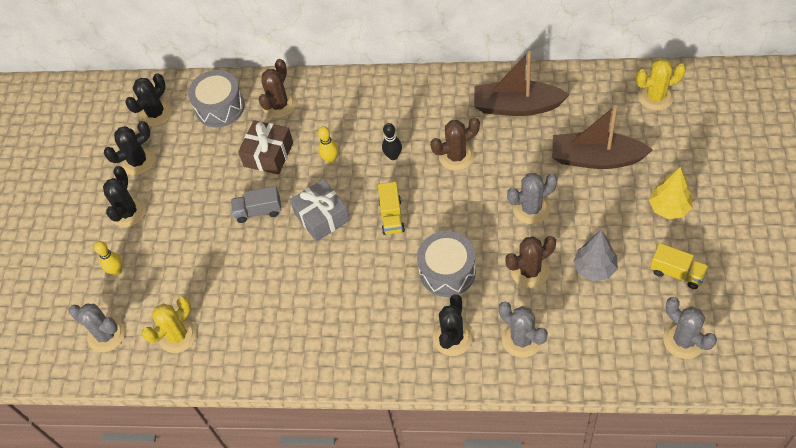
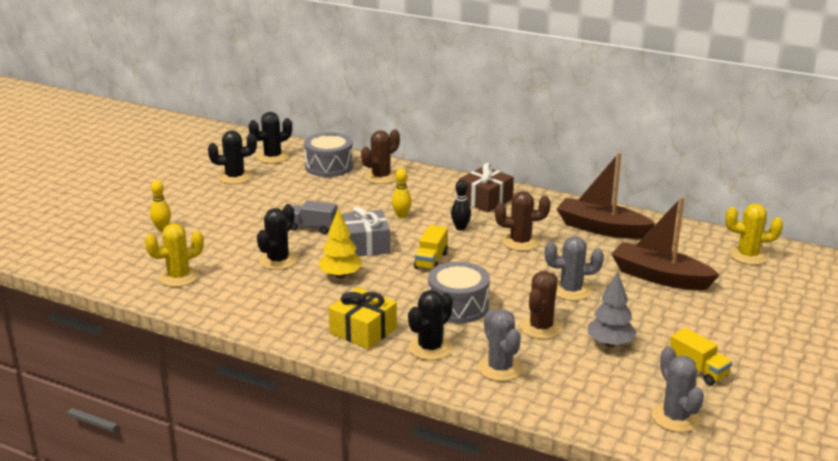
camera: 15 degrees right, 30 degrees down
grey cactus [69,304,125,352] -> none
black cactus [103,166,146,227] -> black cactus moved to [257,204,298,270]
brown gift [238,120,293,174] -> brown gift moved to [459,163,514,213]
brown cactus [505,236,556,288] -> brown cactus turned 60 degrees counterclockwise [520,271,563,339]
yellow tree [649,167,692,219] -> yellow tree moved to [318,209,362,278]
none -> yellow gift [328,287,397,349]

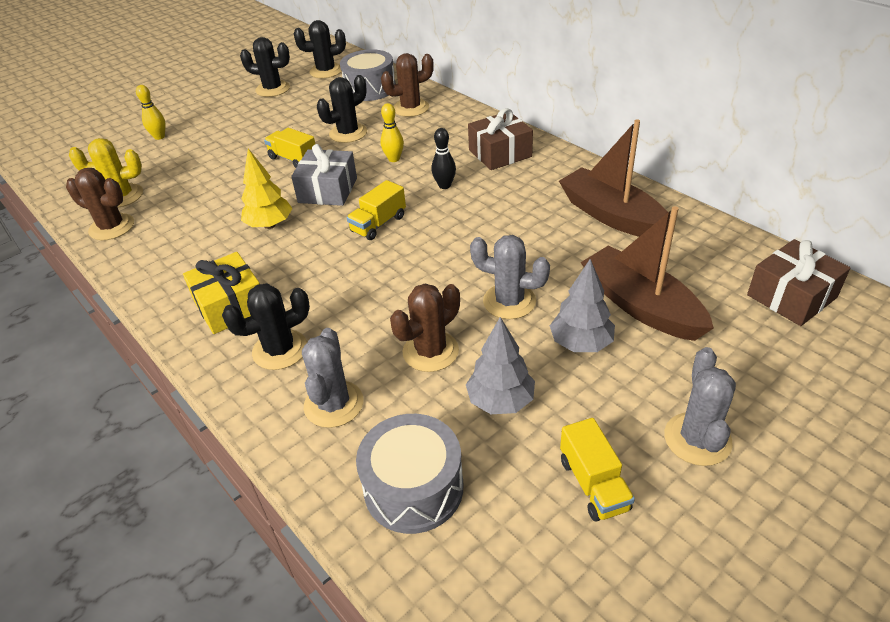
camera: 25 degrees right, 15 degrees up
black cactus [257,204,298,270] -> black cactus moved to [317,75,367,143]
grey truck [291,200,337,234] -> yellow truck [264,128,315,168]
grey drum [428,262,490,323] -> grey drum moved to [356,414,463,534]
brown cactus [495,191,551,251] -> brown cactus moved to [66,168,134,240]
grey cactus [652,346,704,432] -> grey cactus moved to [664,347,736,466]
yellow cactus [725,204,783,265] -> brown gift [747,239,850,326]
none -> grey tree [550,259,615,352]

